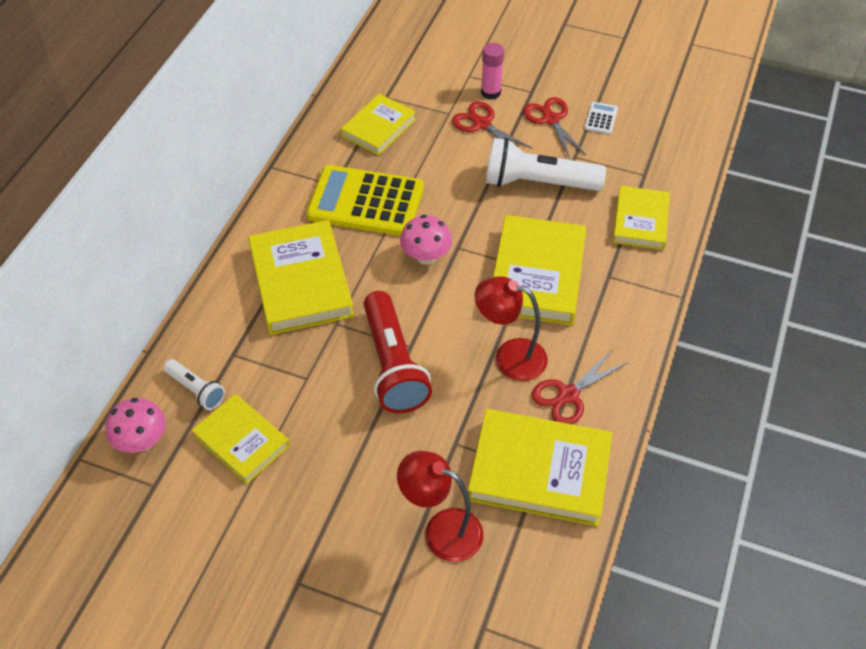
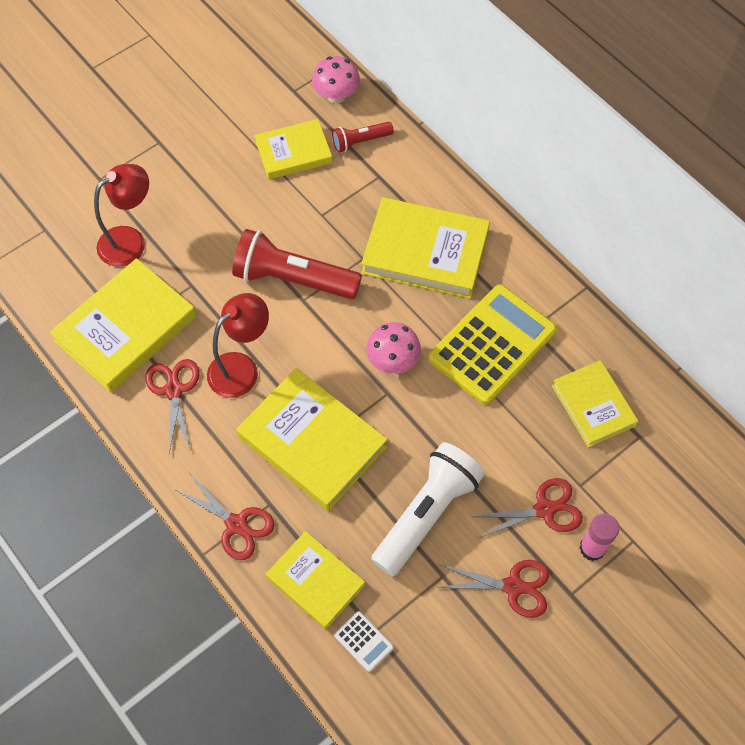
camera: 120 degrees right, 10 degrees up
white flashlight [163,359,225,410] -> red flashlight [332,122,394,153]
white calculator [584,102,618,134] -> white calculator moved to [334,611,394,672]
none -> red scissors [174,474,275,560]

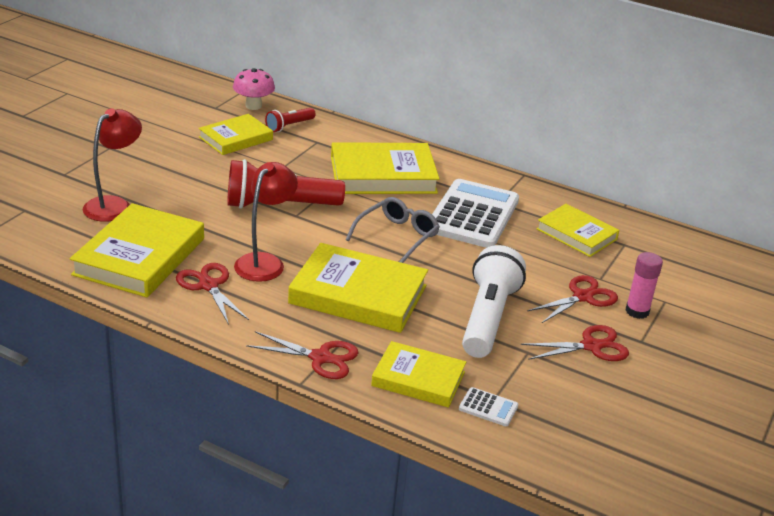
camera: 25 degrees left, 30 degrees down
pink mushroom [366,322,421,374] -> grey glasses [346,197,440,263]
yellow calculator [429,284,557,405] -> white calculator [432,179,519,248]

